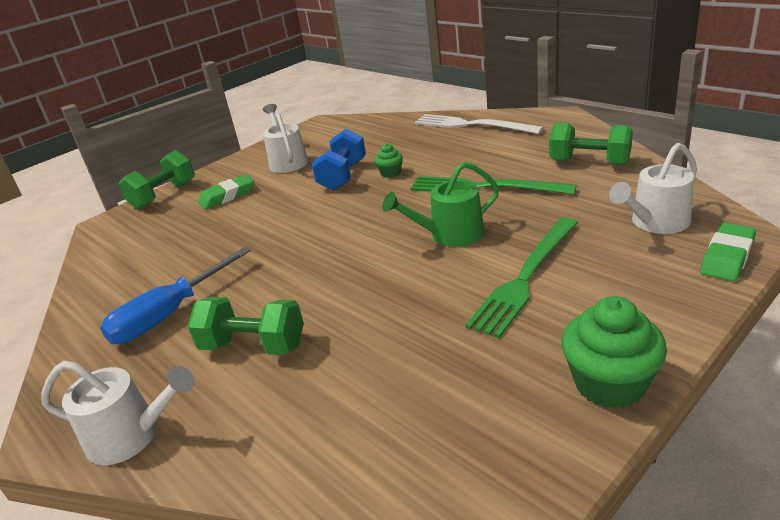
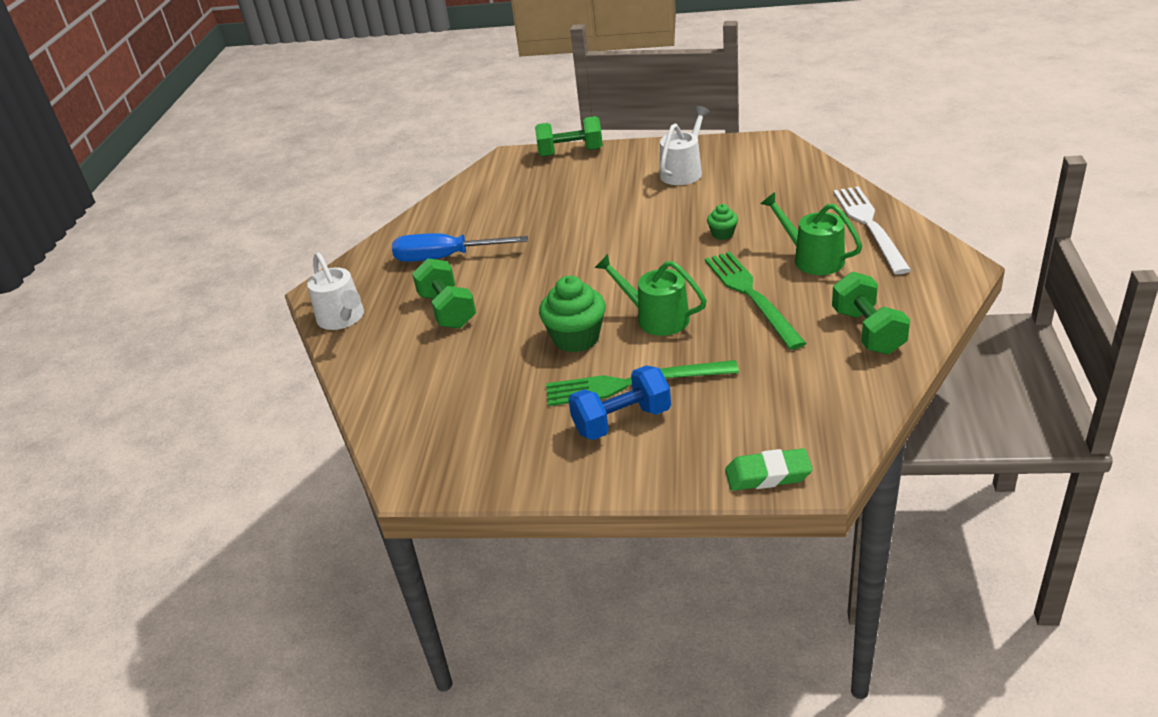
camera: 50 degrees right, 5 degrees up
green eraser [198,175,254,210] -> none
blue dumbbell [312,129,366,191] -> blue dumbbell moved to [568,365,671,440]
green cupcake [561,296,667,409] -> green cupcake moved to [539,276,606,352]
white watering can [609,143,697,234] -> none
none -> green watering can [761,192,862,275]

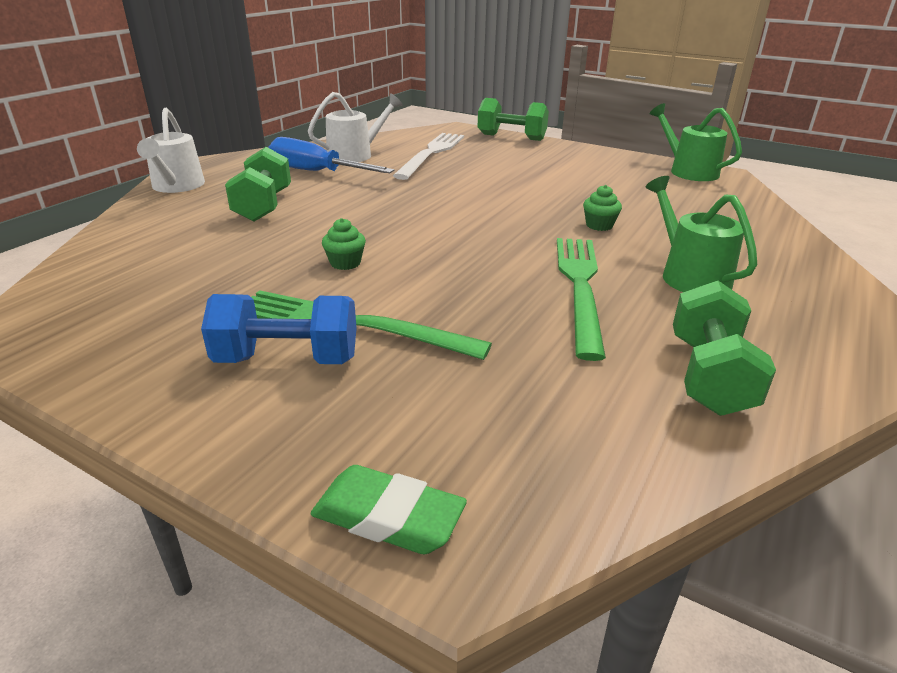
camera: 20 degrees right, 5 degrees down
green cupcake [539,276,606,352] -> green cupcake [322,218,366,270], size x0.52
green watering can [595,254,707,336] -> green watering can moved to [650,103,742,181]
white watering can [660,106,710,185] -> white watering can moved to [308,92,403,162]
white fork [833,186,911,274] -> white fork moved to [393,133,464,180]

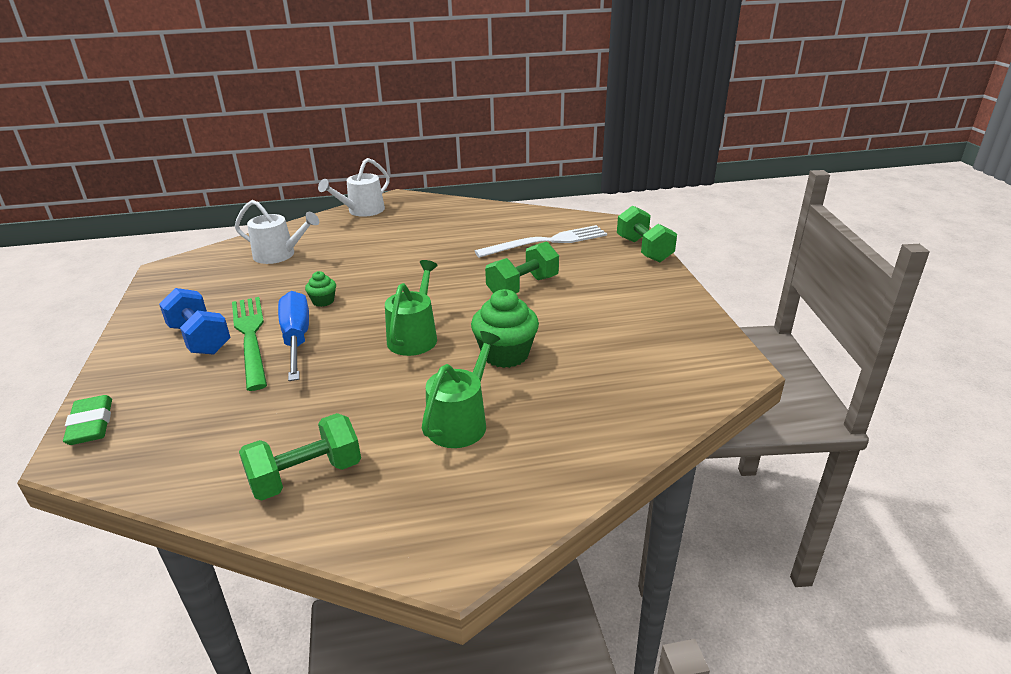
camera: 50 degrees right, 0 degrees up
green dumbbell [225,147,291,222] -> green dumbbell moved to [485,241,559,293]
blue screwdriver [268,137,395,173] -> blue screwdriver moved to [278,291,309,381]
white watering can [308,92,403,162] -> white watering can moved to [235,200,319,264]
green fork [557,238,606,361] -> none
green cupcake [583,185,622,231] -> green cupcake [471,289,539,368], size x1.92
green watering can [650,103,742,181] -> green watering can moved to [385,260,438,356]

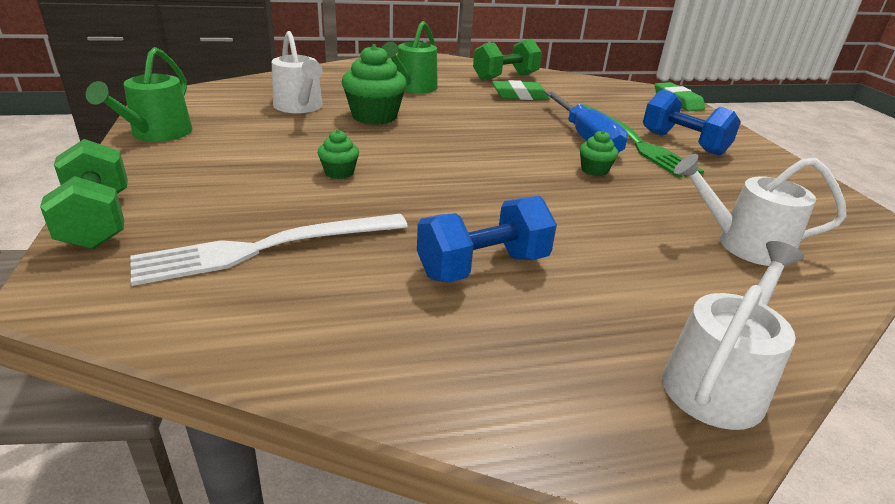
camera: 175 degrees right, 0 degrees up
green watering can [385,260,438,356] -> green watering can moved to [86,47,192,142]
green dumbbell [485,241,559,293] -> green cupcake [318,130,359,179]
none -> white watering can [272,31,323,113]
none -> blue dumbbell [417,196,557,283]
none -> green eraser [492,80,550,100]

